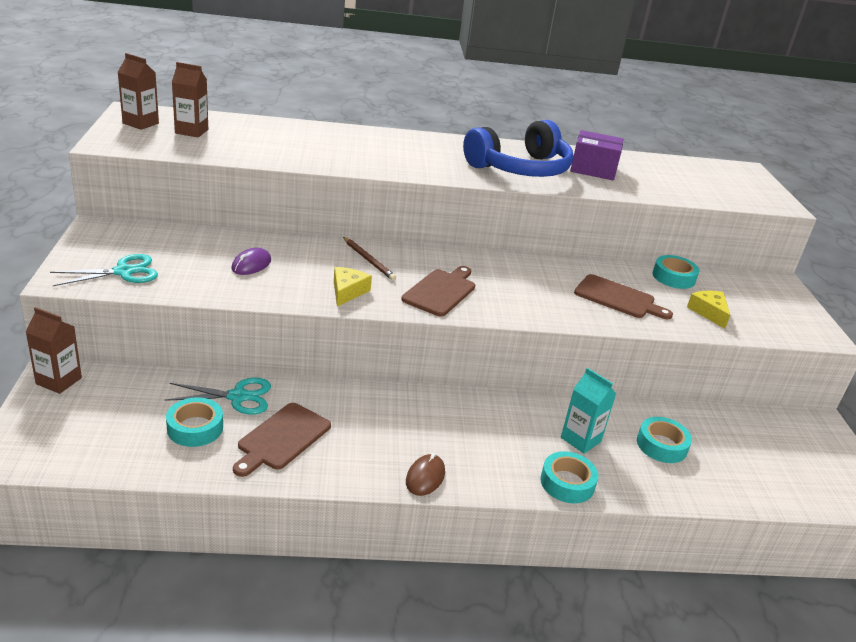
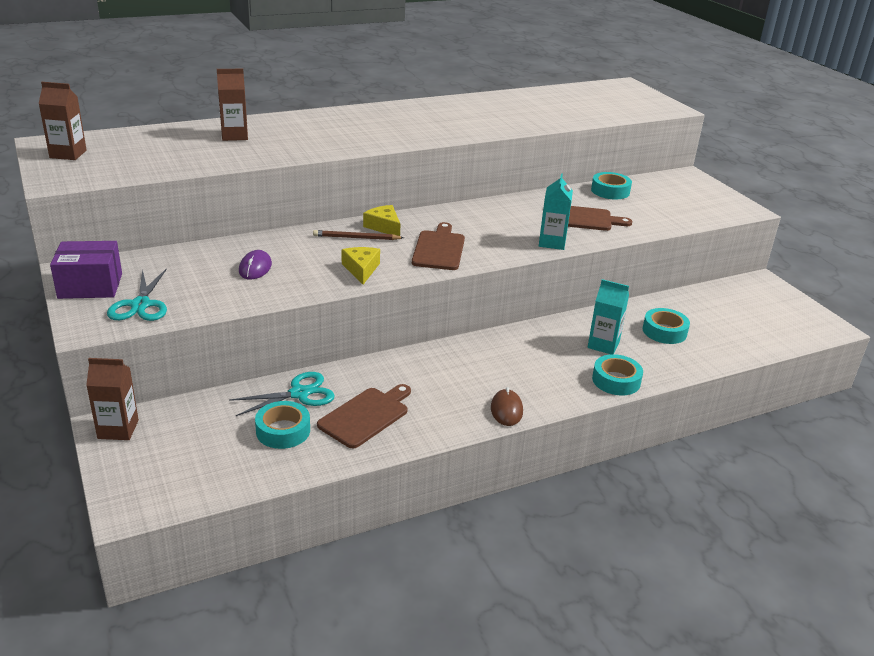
camera: 20 degrees left, 0 degrees up
turquoise scissors [50,254,158,286] -> turquoise scissors turned 135 degrees clockwise [107,268,167,321]
brown carton [172,62,208,138] -> brown carton moved to [217,69,248,141]
brown cutting board [233,403,331,477] -> brown cutting board turned 150 degrees counterclockwise [317,384,411,448]
brown pencil [343,237,396,280] -> brown pencil turned 150 degrees clockwise [313,230,404,240]
blue headphones [463,120,573,177] -> none
purple box [570,130,623,180] -> purple box moved to [50,241,122,299]
yellow cheese [687,290,730,329] -> yellow cheese moved to [363,205,400,236]
none -> turquoise carton [539,173,573,250]

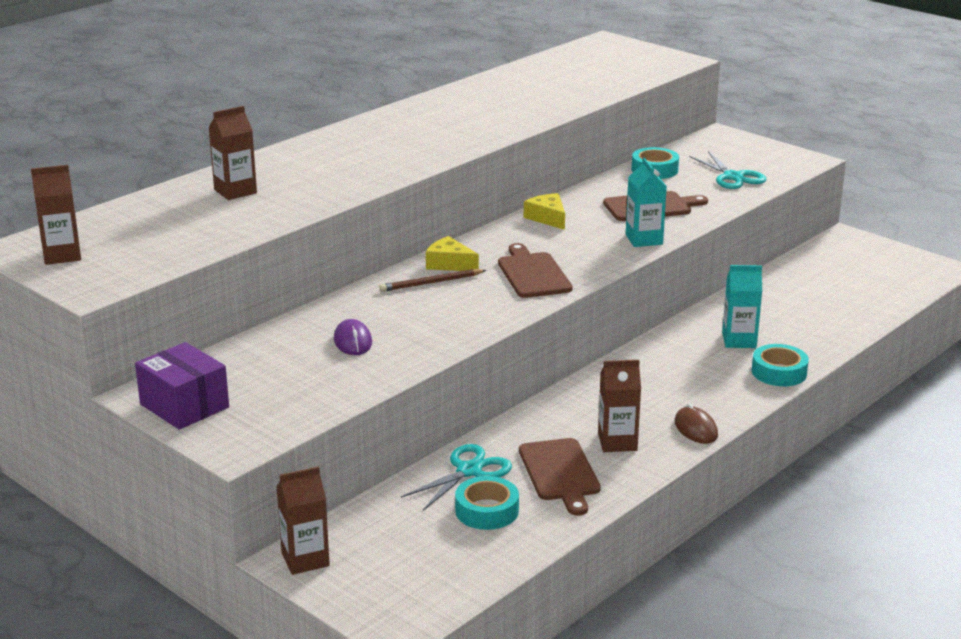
camera: 20 degrees left, 5 degrees down
purple box [50,241,122,299] -> purple box turned 75 degrees clockwise [135,342,229,430]
turquoise scissors [107,268,167,321] -> turquoise scissors moved to [689,151,766,189]
brown cutting board [317,384,411,448] -> brown cutting board turned 150 degrees clockwise [519,438,601,516]
yellow cheese [342,247,380,284] -> yellow cheese moved to [524,193,565,230]
turquoise tape [643,308,690,344] -> none
none -> brown carton [598,360,641,452]

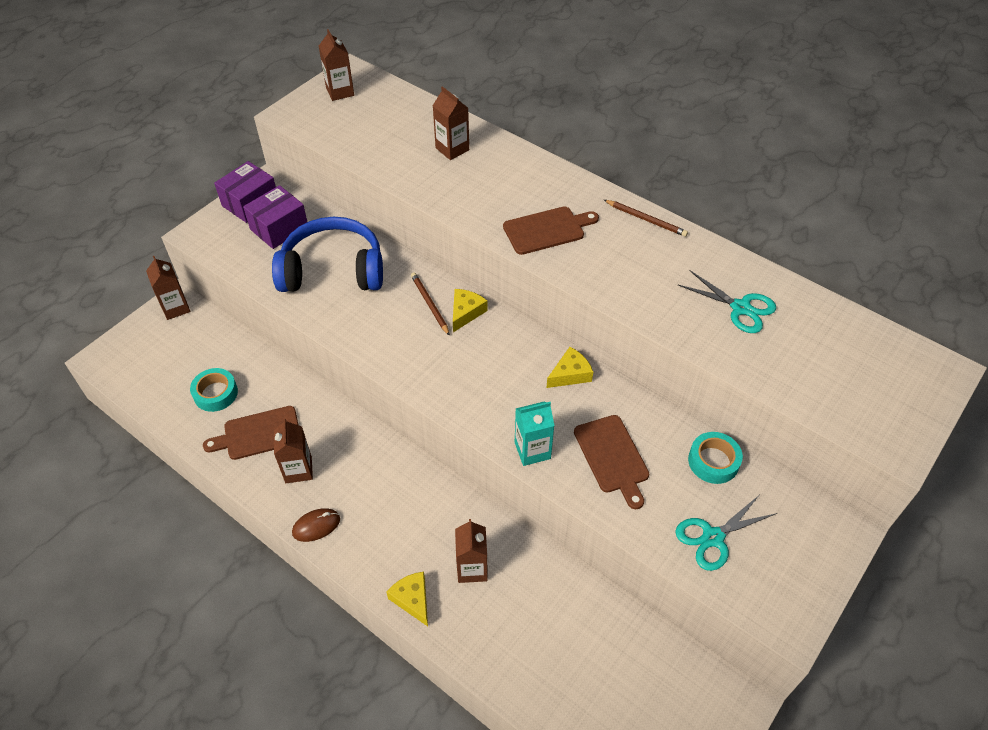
camera: 85 degrees right, 25 degrees up
purple mouse [334,319,372,355] -> blue headphones [272,217,383,292]
turquoise scissors [401,444,512,511] -> turquoise scissors moved to [678,270,776,333]
brown cutting board [498,243,573,298] -> brown cutting board moved to [503,206,599,255]
turquoise carton [722,265,762,348] -> brown carton [455,519,488,583]
turquoise tape [752,344,809,386] -> yellow cheese [387,572,428,626]
none -> purple box [243,185,307,249]
none -> brown pencil [604,200,688,237]

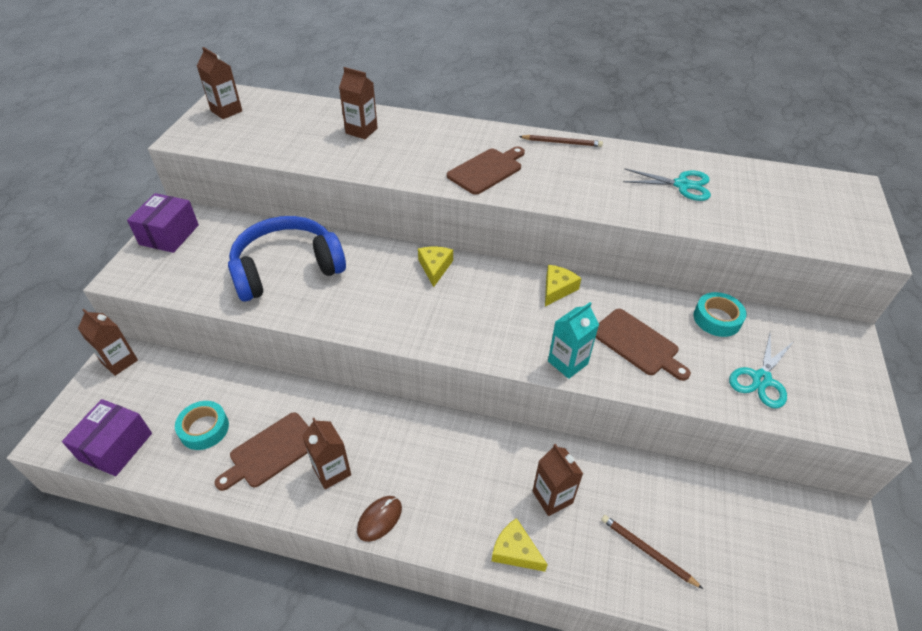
camera: 25 degrees left, 5 degrees down
purple box [243,185,307,249] -> purple box moved to [62,399,152,476]
brown pencil [411,272,450,336] -> brown pencil moved to [601,515,703,589]

